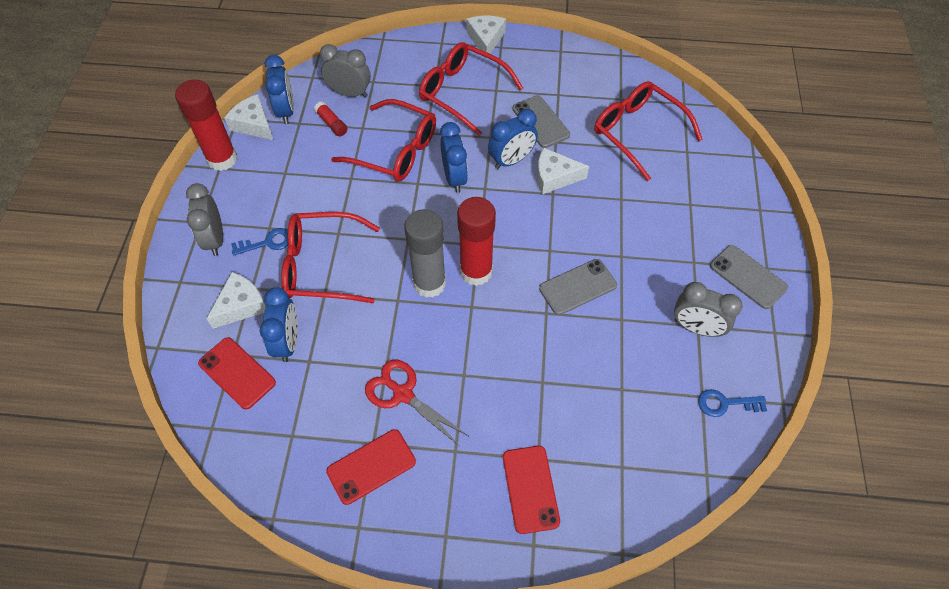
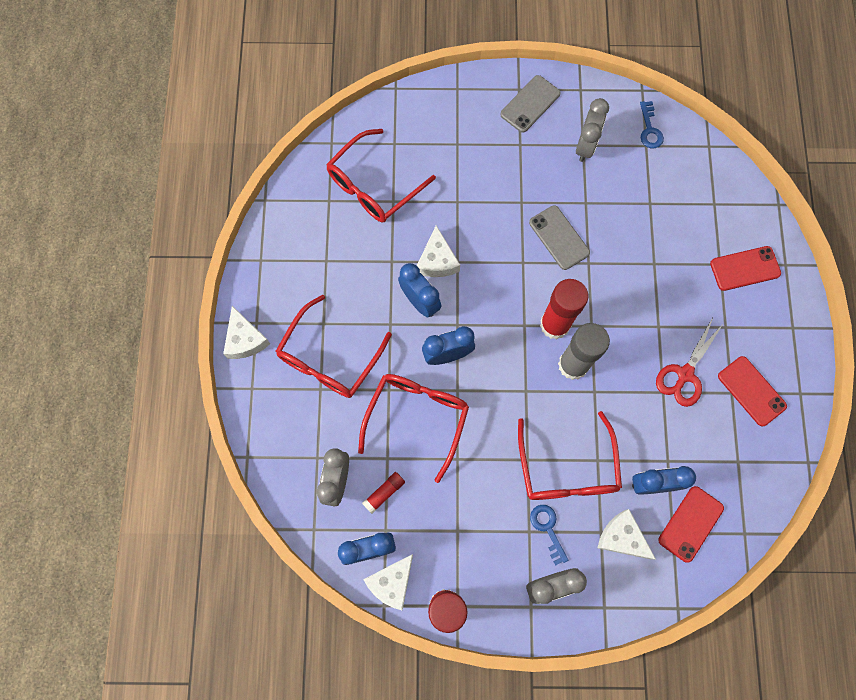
camera: 95 degrees left, 15 degrees up
white cheese [466,16,506,60] -> white cheese turned 105 degrees counterclockwise [223,306,270,359]
grey phone [512,95,570,148] -> none

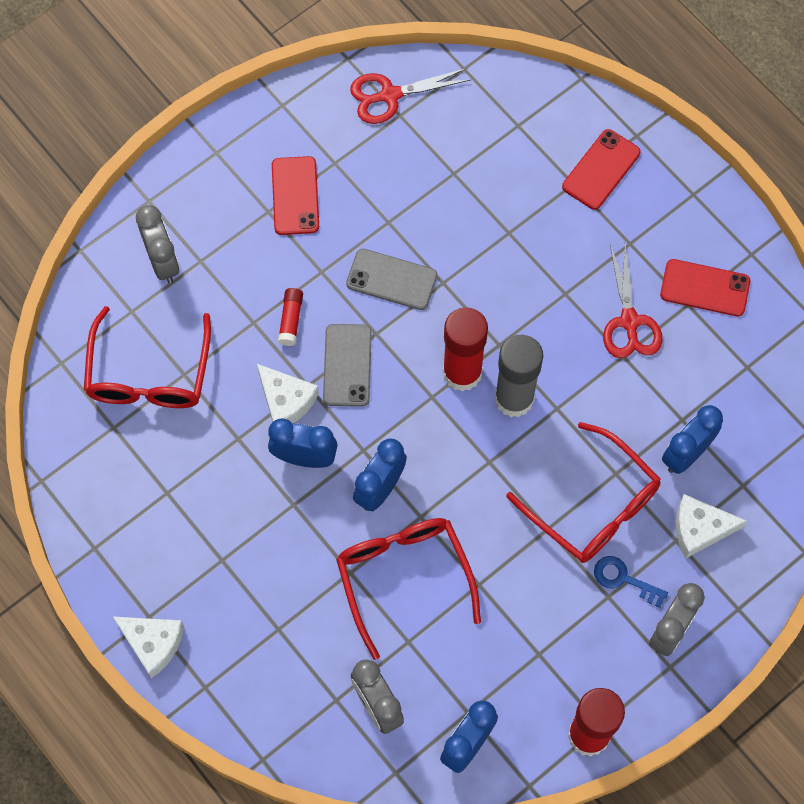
camera: 40 degrees left, 5 degrees down
red glasses [276,295,392,398] -> none
red glue stick [362,472,405,514] -> red glue stick moved to [278,288,303,346]
white cheese [363,554,413,610] -> none
grey phone [500,75,561,133] -> grey phone moved to [323,324,372,407]
grey clock [576,98,609,162] -> grey clock moved to [136,205,180,283]
blue key [640,101,664,148] -> red scissors [350,68,472,124]
red phone [658,486,724,563] -> red phone moved to [272,156,319,235]

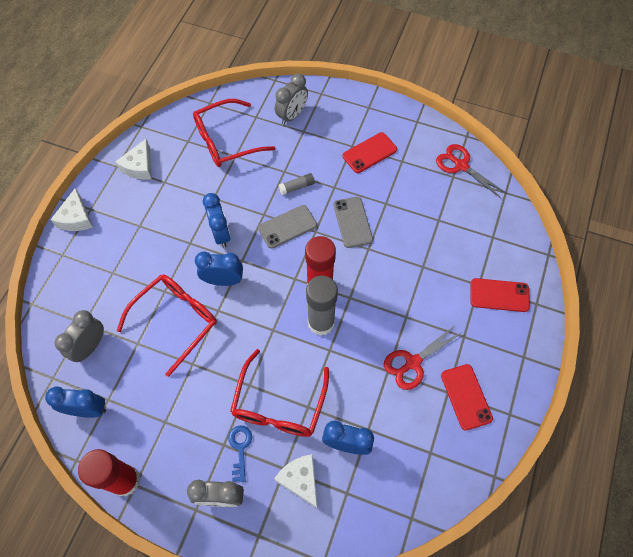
camera: 60 degrees right, 5 degrees down
white cheese [257,364,319,423] -> white cheese moved to [115,139,152,180]
red glue stick [278,288,303,346] -> grey glue stick [279,173,315,195]

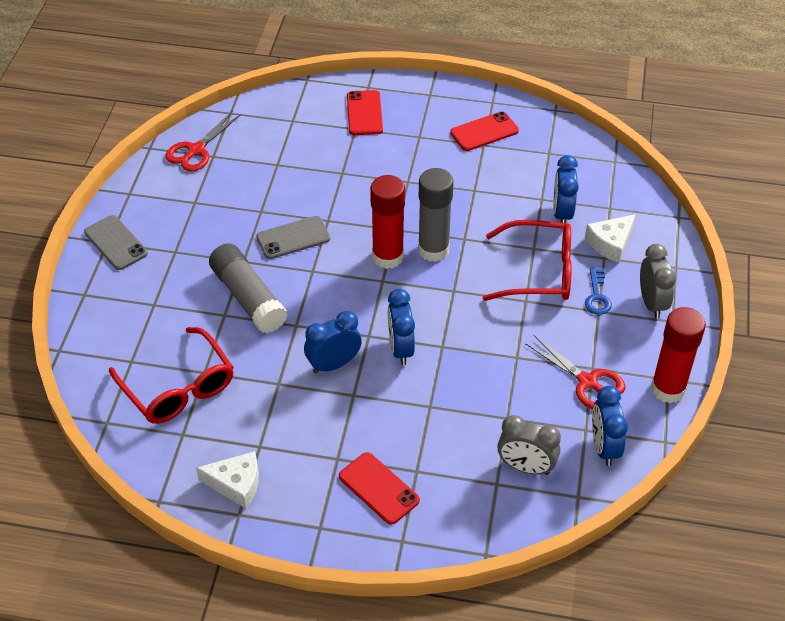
camera: 100 degrees left, 15 degrees down
white cheese [50,188,93,231] -> none
red glasses [117,274,217,377] -> none
blue key [228,426,252,482] -> blue key turned 75 degrees counterclockwise [585,268,612,315]
grey phone [258,205,317,249] -> grey phone moved to [84,215,148,270]
grey clock [275,74,308,125] -> none
grey glue stick [279,173,315,195] -> grey glue stick [209,244,287,333], size x2.20
red phone [343,132,397,173] -> red phone moved to [339,452,420,525]
red scissors [384,325,463,390] -> red scissors moved to [525,335,625,409]

